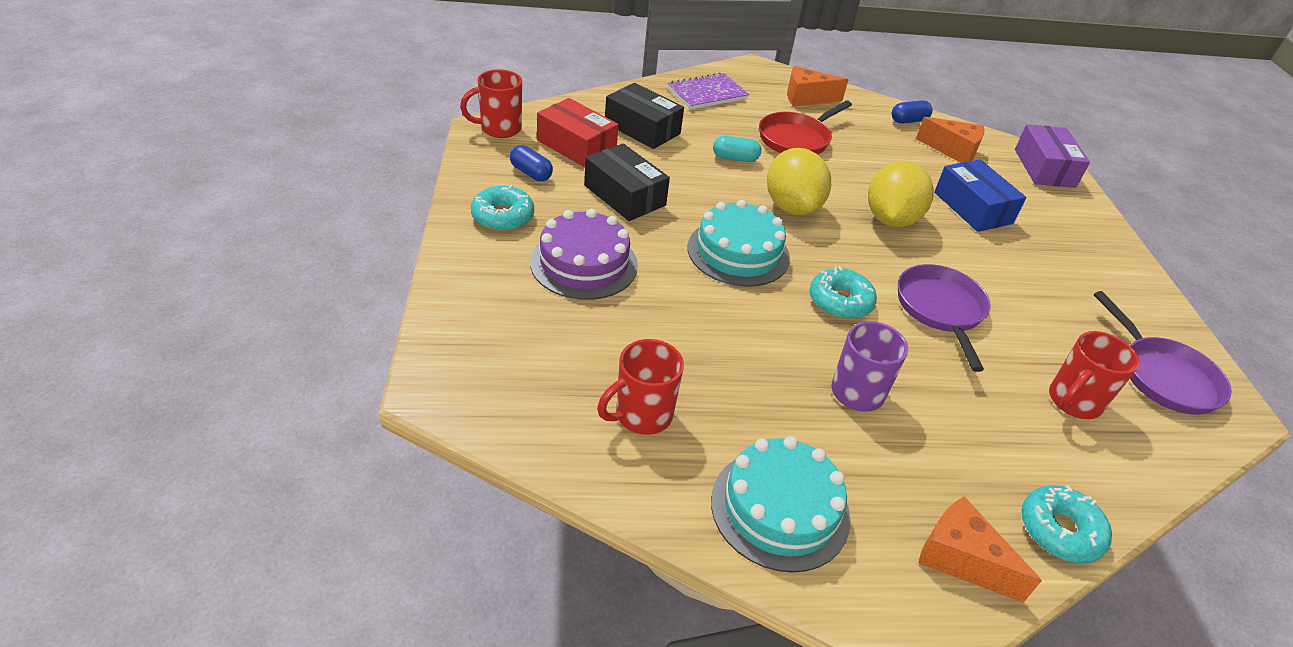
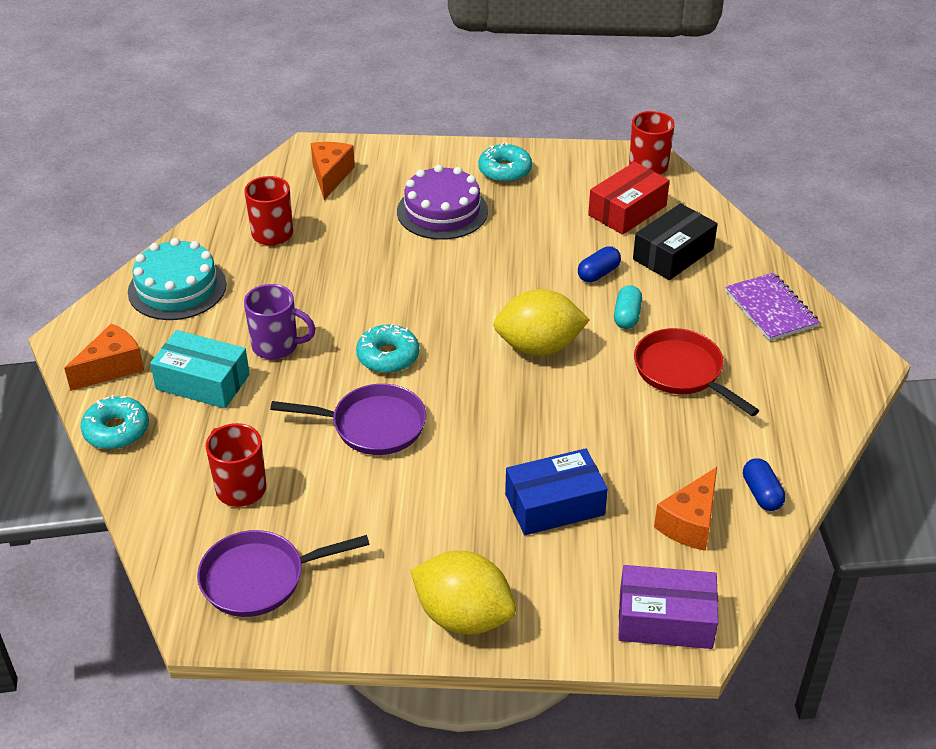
camera: 100 degrees right, 0 degrees up
blue capsule [510,145,553,181] -> blue capsule moved to [578,246,621,283]
black box [584,143,670,221] -> none
turquoise cake [688,200,790,287] -> none
orange cheese [787,66,848,107] -> orange cheese moved to [311,142,355,200]
yellow lemon [868,161,934,227] -> yellow lemon moved to [410,551,516,635]
none -> turquoise box [150,330,250,408]

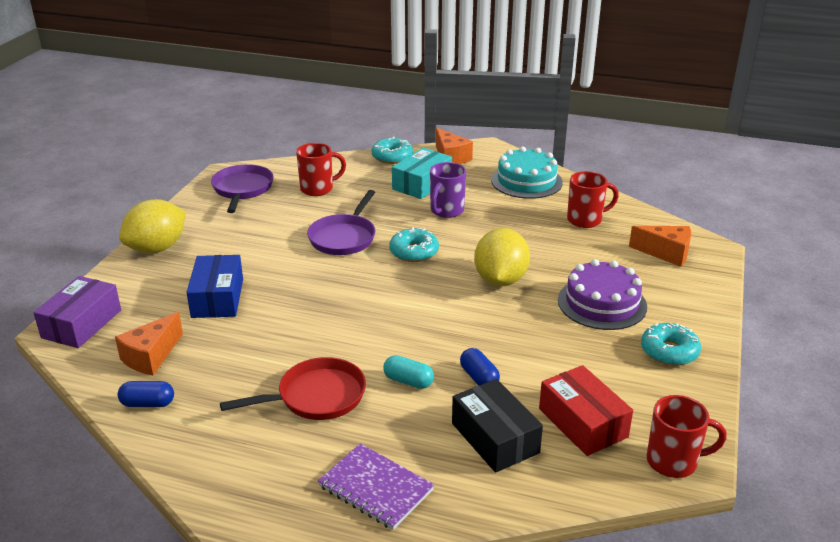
camera: 105 degrees right, 10 degrees down
yellow lemon [493,289,590,356] -> yellow lemon moved to [474,228,530,286]
orange cheese [654,467,717,551] -> orange cheese turned 105 degrees counterclockwise [115,312,183,375]
purple notebook [725,272,820,341] -> purple notebook turned 45 degrees clockwise [318,443,434,530]

